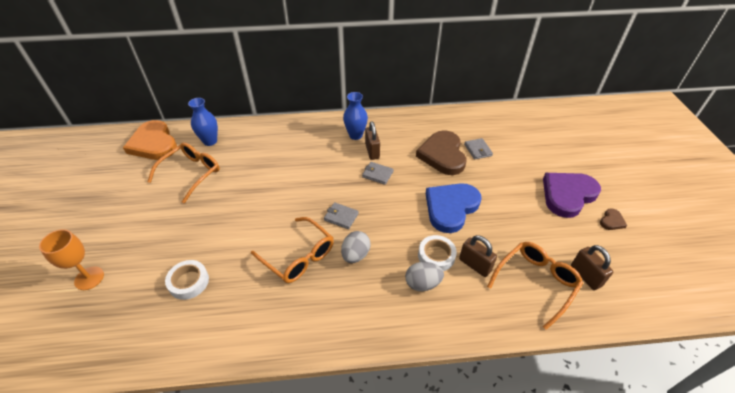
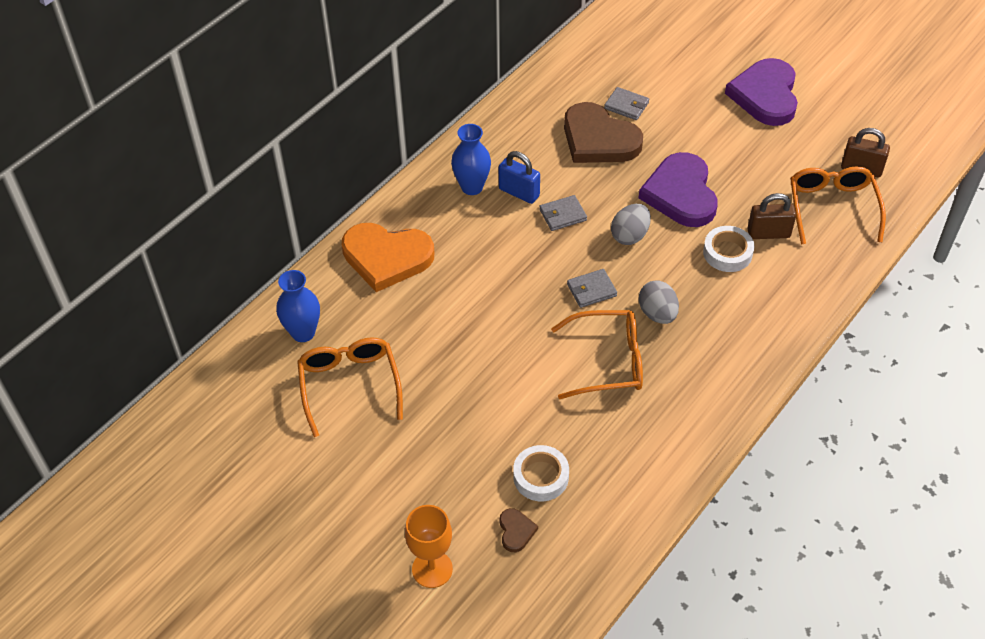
camera: 45 degrees left, 5 degrees up
orange heart [123,120,177,160] -> orange heart moved to [342,223,434,292]
brown padlock [365,122,380,160] -> blue padlock [499,151,540,204]
grey egg [405,262,444,291] -> grey egg moved to [611,204,651,245]
blue heart [426,183,482,233] -> purple heart [639,152,718,227]
brown heart [600,208,627,230] -> brown heart moved to [499,508,538,552]

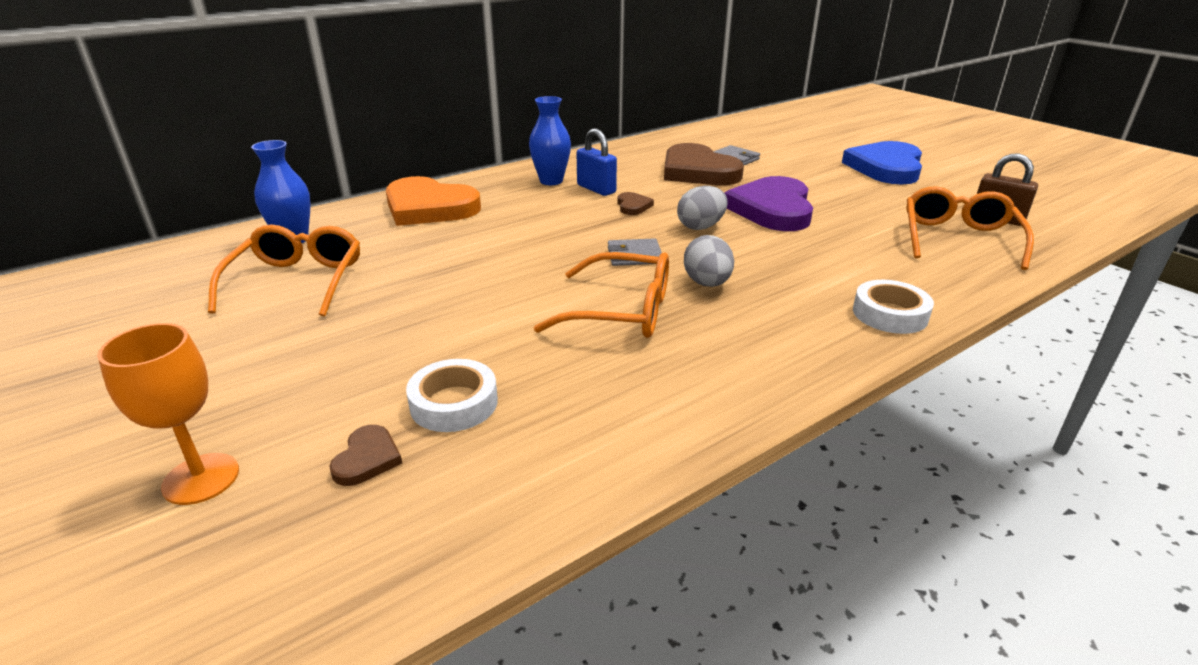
camera: 15 degrees right, 20 degrees down
grey wallet [539,195,587,231] -> brown heart [617,192,654,215]
white tape [703,226,754,272] -> white tape moved to [853,280,934,334]
purple heart [725,58,798,126] -> blue heart [842,141,922,185]
brown padlock [747,193,796,239] -> none

